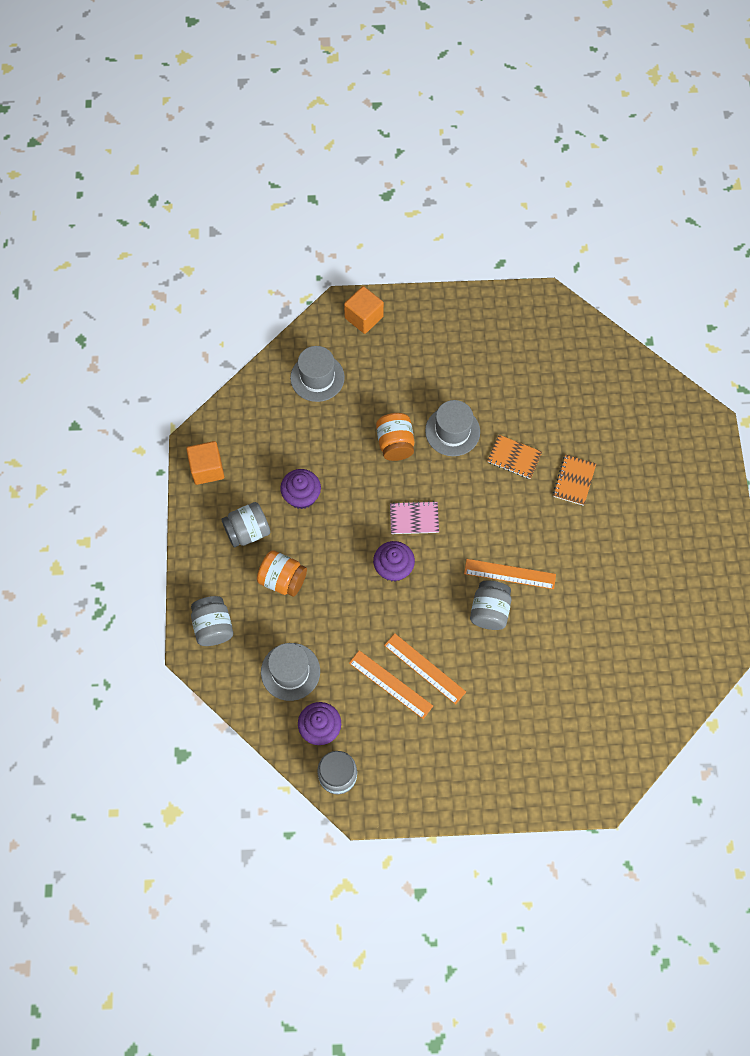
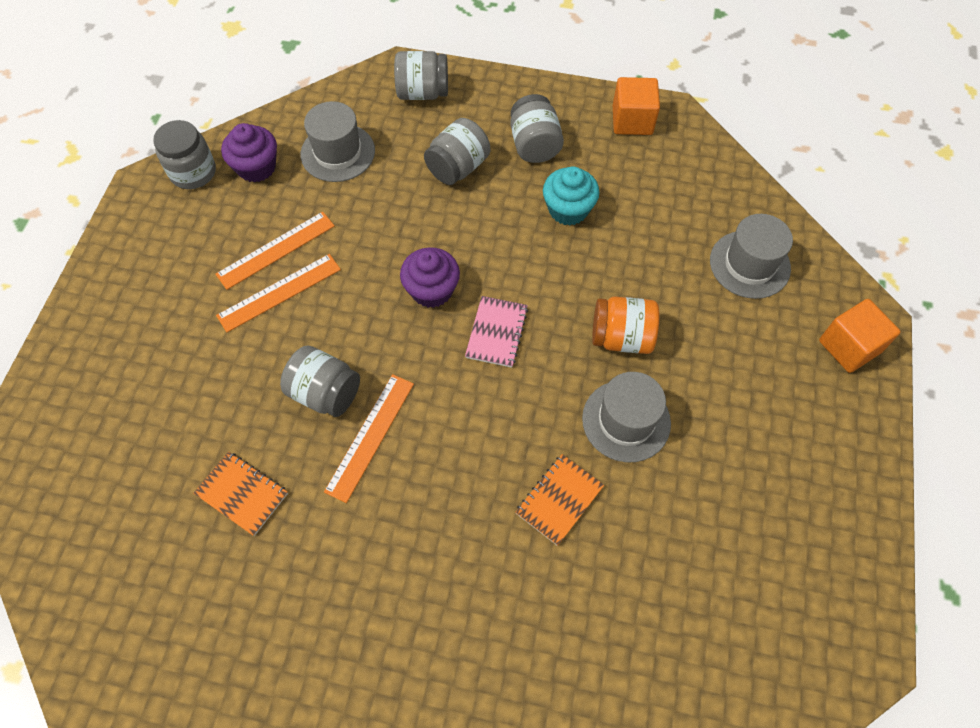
camera: 105 degrees right, 5 degrees down
orange jar [257,550,307,597] -> grey jar [424,118,490,185]
purple cupcake [280,469,321,509] -> turquoise cupcake [543,166,600,226]
orange notebook [553,455,596,506] -> orange notebook moved to [194,451,288,536]

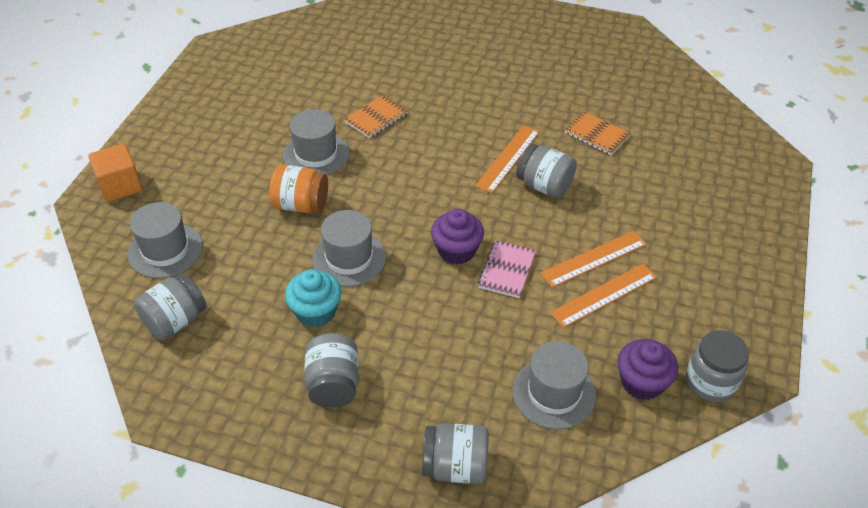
camera: 175 degrees left, 15 degrees down
grey jar [424,118,490,185] -> grey jar moved to [134,273,207,340]
pink notebook [465,296,528,368] -> pink notebook moved to [478,240,536,298]
orange cube [613,77,660,135] -> none
none -> grey hat [312,210,386,287]

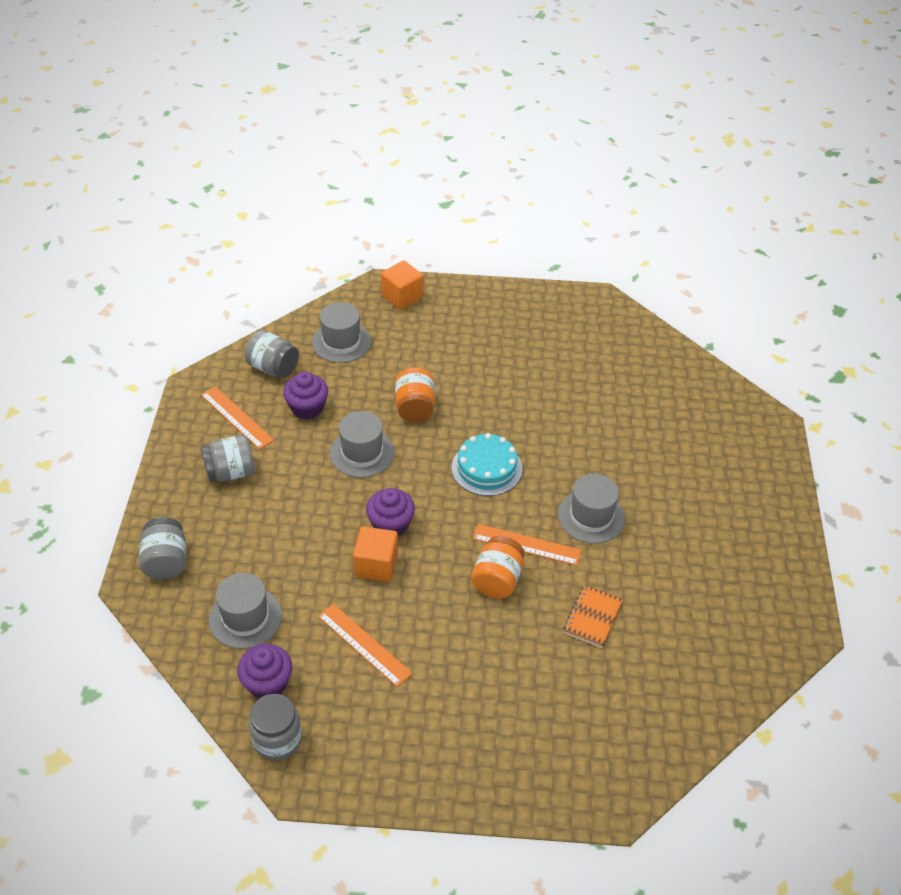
camera: 75 degrees right, 0 degrees up
grey hat [283,109,349,175] -> grey hat moved to [558,474,625,544]
turquoise cupcake [285,269,342,327] -> none
orange notebook [344,95,408,138] -> none
pink notebook [478,240,536,298] -> orange cube [353,526,398,582]
grey jar [516,144,577,198] -> orange jar [471,536,524,598]
orange ruler [540,231,647,287] -> orange ruler moved to [201,386,274,449]
none -> purple cupcake [283,372,328,419]
none -> turquoise cake [452,433,522,496]

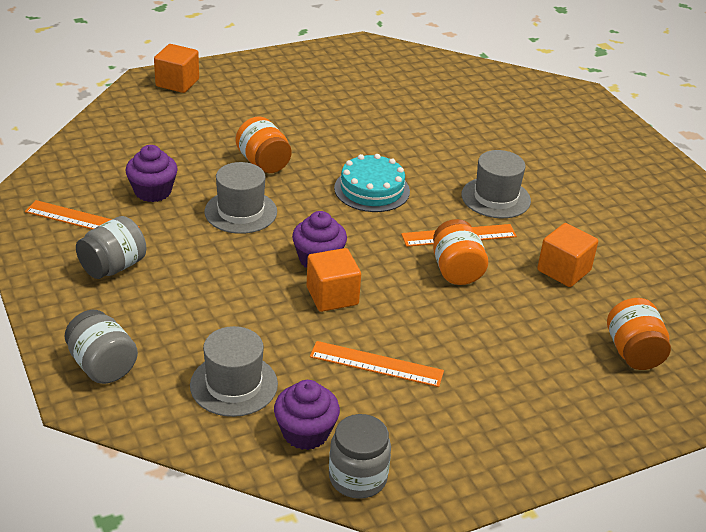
camera: 30 degrees left, 10 degrees down
grey jar [245,330,299,378] -> none
grey hat [312,302,371,363] -> none
orange notebook [563,585,623,648] -> orange cube [537,223,598,287]
none -> orange jar [607,298,671,370]

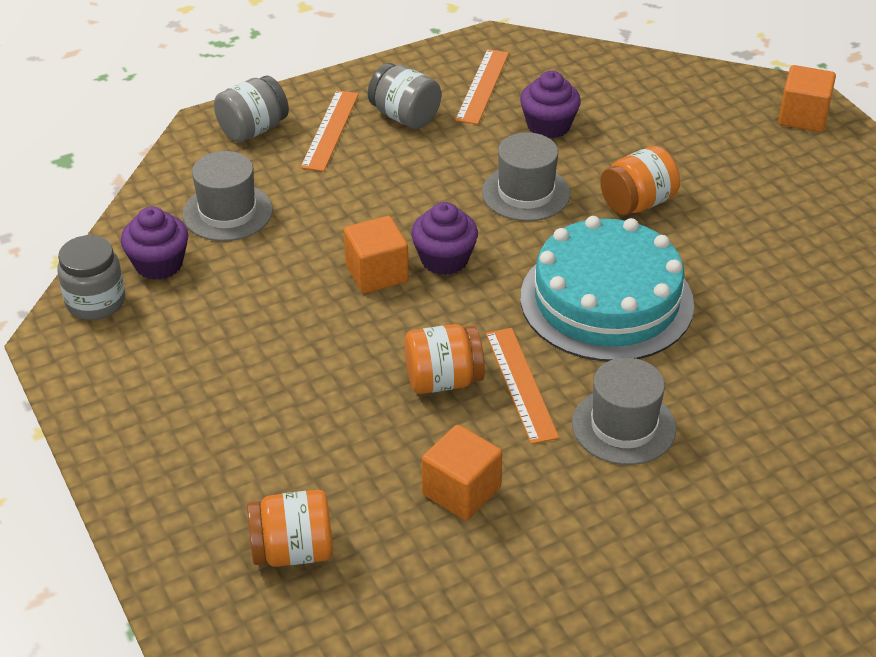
camera: 90 degrees right, 5 degrees up
orange ruler [310,341,444,387] -> orange ruler moved to [300,90,359,172]
turquoise cake [334,154,410,212] -> turquoise cake [520,216,694,361], size x1.67

